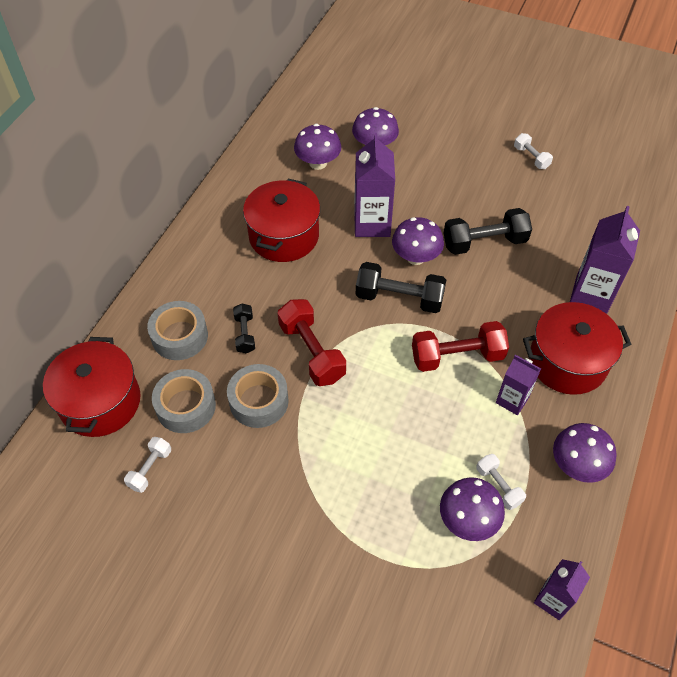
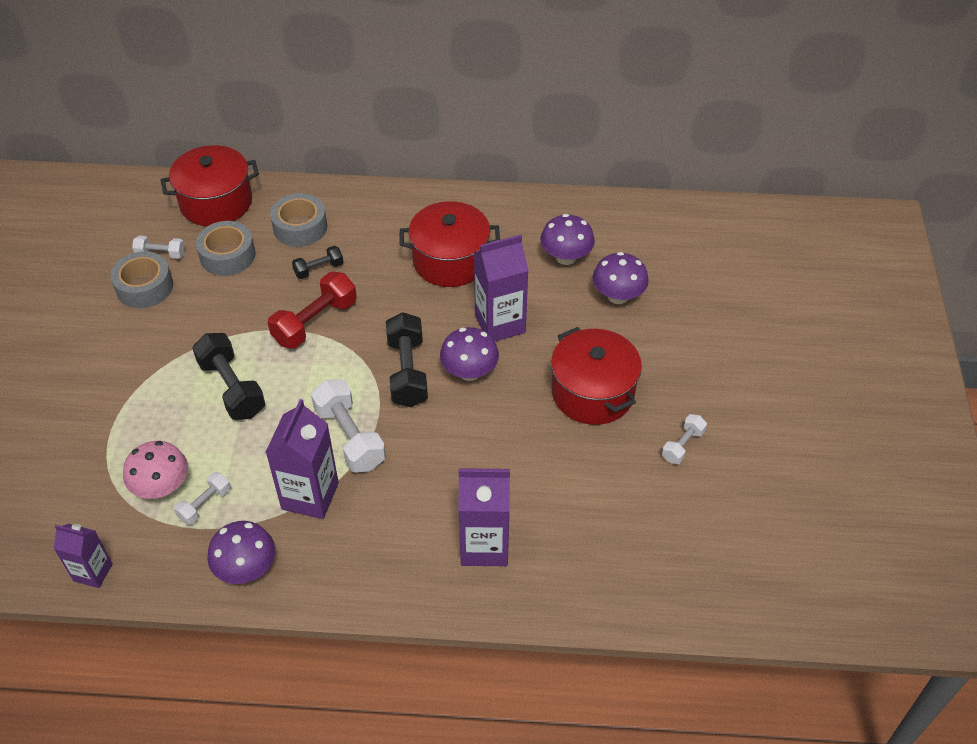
camera: 70 degrees right, 5 degrees down
grey tape [227,364,289,428] -> grey tape moved to [110,251,173,308]
red dumbbell [412,321,509,372] -> white dumbbell [311,379,386,473]
purple mushroom [440,477,505,541] -> pink mushroom [123,441,188,499]
black dumbbell [444,208,532,255] -> black dumbbell moved to [192,333,265,420]
purple carton [496,355,541,415] -> purple carton [266,399,339,519], size x1.63
red pot [523,302,632,395] -> red pot moved to [551,327,642,425]

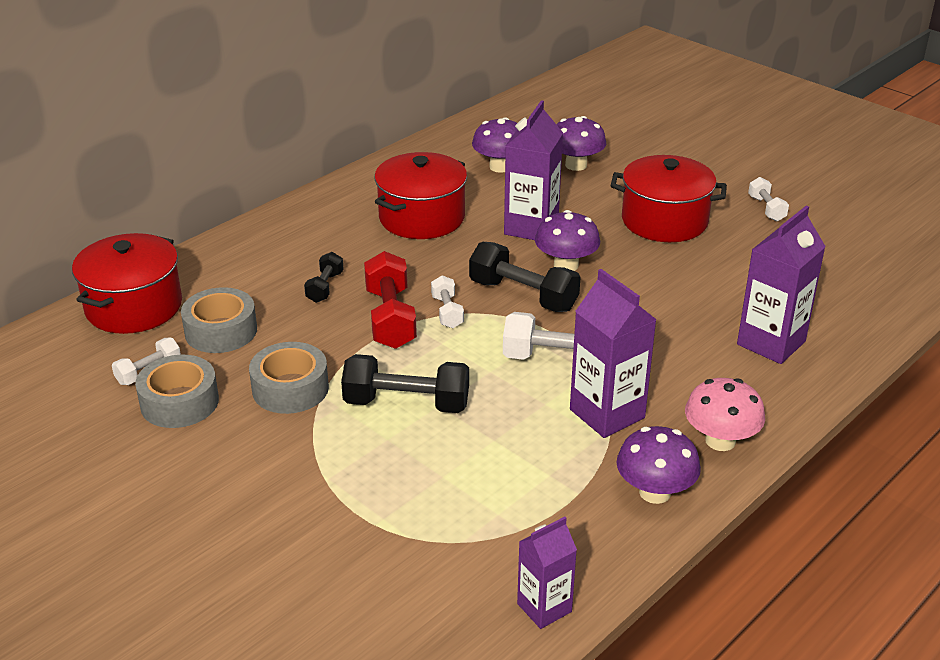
camera: 50 degrees left, 15 degrees down
pink mushroom [123,441,188,499] -> pink mushroom moved to [685,378,765,451]
white dumbbell [174,472,231,525] -> white dumbbell moved to [431,275,464,328]
grey tape [270,193,327,247] -> grey tape moved to [249,342,329,414]

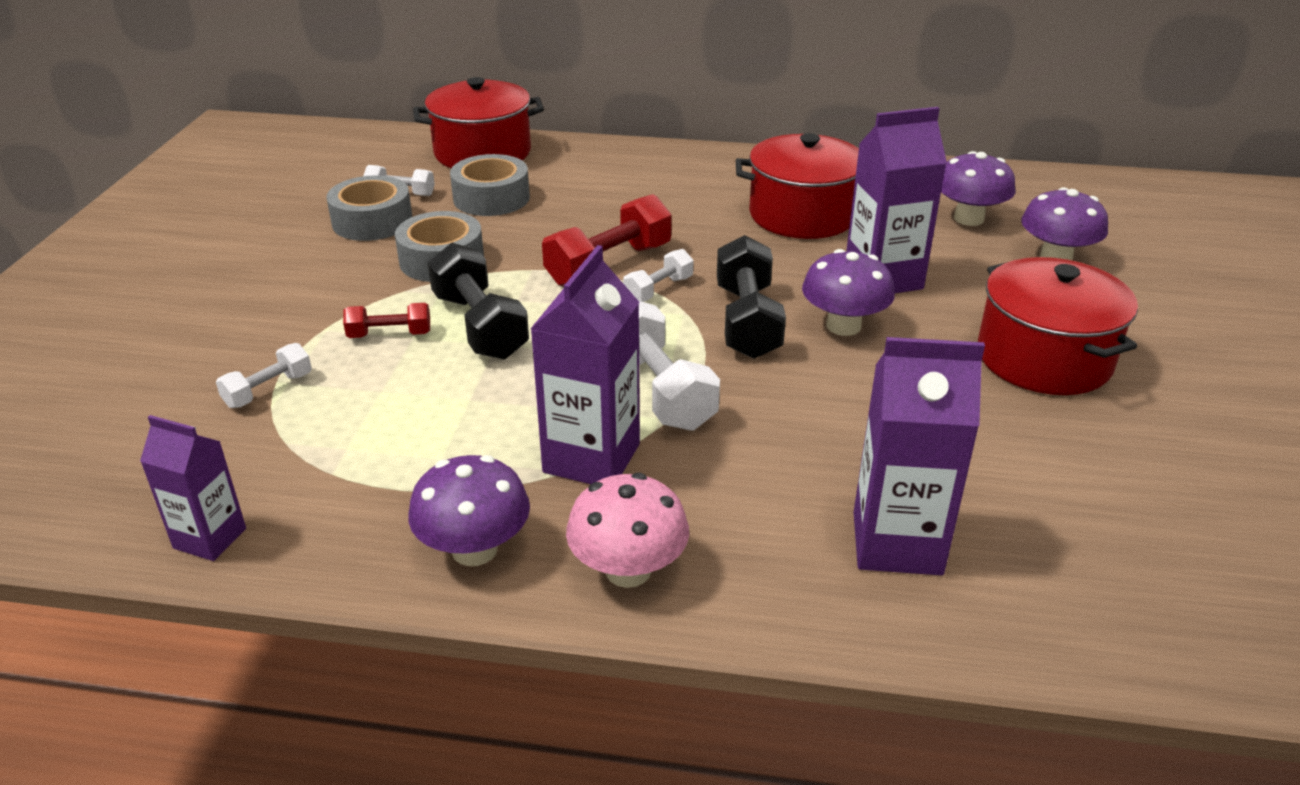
camera: 55 degrees right, 0 degrees up
black dumbbell [304,252,344,303] -> none
white dumbbell [748,177,789,221] -> white dumbbell moved to [216,343,312,408]
none -> red dumbbell [343,303,430,338]

